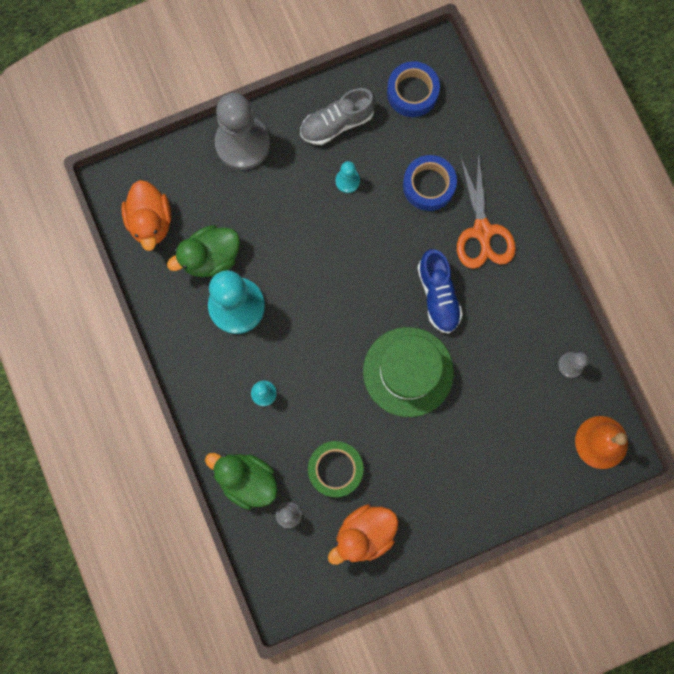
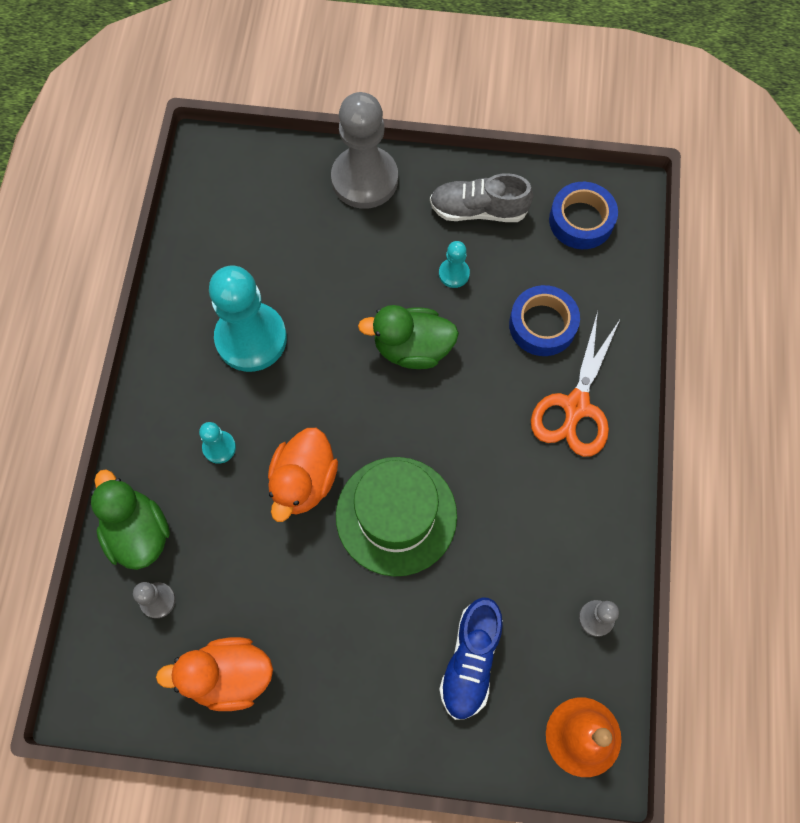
camera: 30 degrees right, 10 degrees down
orange duck [121,180,171,251] -> orange duck moved to [268,428,338,522]
green duck [167,225,240,277] -> green duck moved to [358,305,459,369]
green tape [308,441,364,497] -> none
blue shoe [417,249,463,334] -> blue shoe moved to [439,598,503,720]

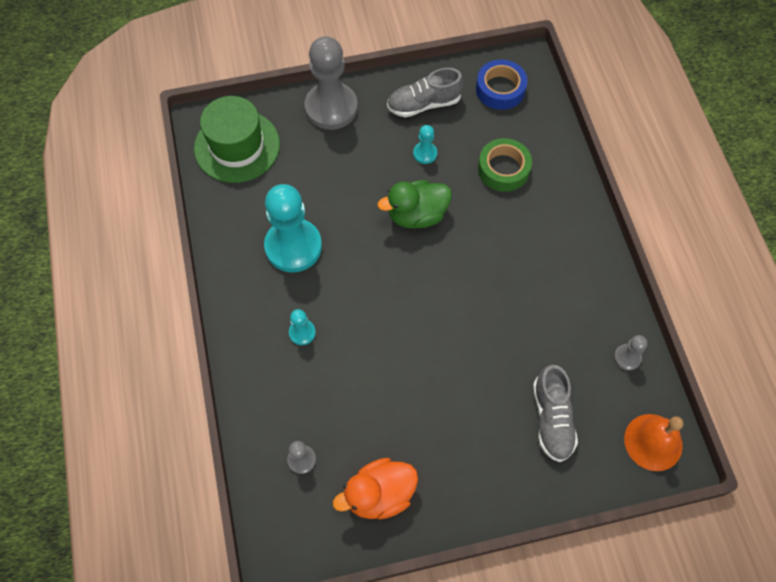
camera: 20 degrees left, 5 degrees down
green duck [91,469,170,570] -> none
orange duck [268,428,338,522] -> none
green hat [336,457,457,576] -> green hat moved to [194,96,280,183]
blue shoe [439,598,503,720] -> grey shoe [533,365,578,462]
blue tape [509,285,580,356] -> green tape [478,138,532,192]
orange scissors [531,311,621,457] -> none

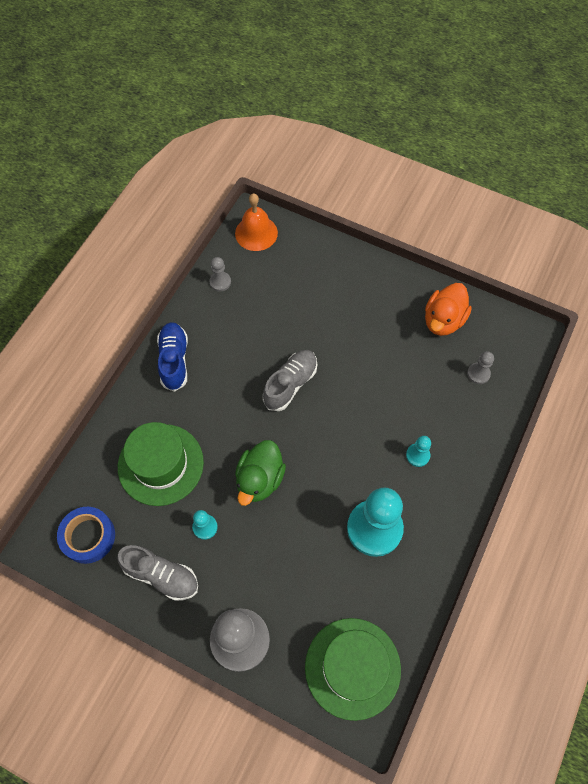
camera: 140 degrees left, 0 degrees up
orange duck [333,458,418,519] -> orange duck turned 105 degrees clockwise [425,283,472,336]
green duck [377,180,452,228] -> green duck turned 90 degrees clockwise [235,440,286,506]
green tape [478,138,532,192] -> green hat [118,422,204,506]
grey shoe [533,365,578,462] -> grey shoe moved to [263,350,317,411]
none -> blue shoe [157,322,188,392]

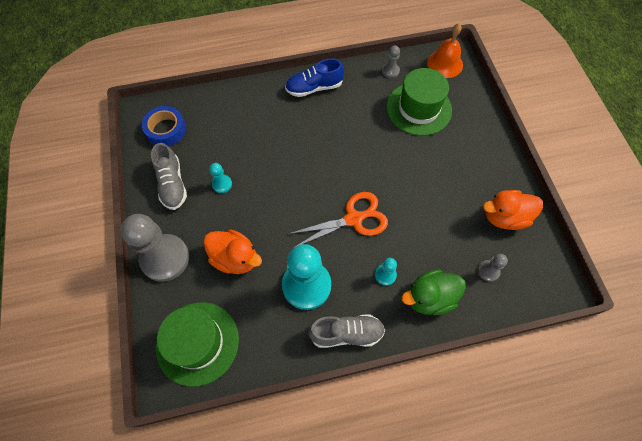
camera: 50 degrees right, 0 degrees up
green hat [118,422,204,506] -> green hat moved to [386,68,452,136]
blue shoe [157,322,188,392] -> blue shoe turned 150 degrees counterclockwise [285,58,344,97]
green duck [235,440,286,506] -> green duck moved to [401,270,466,316]
grey shoe [263,350,317,411] -> grey shoe moved to [308,314,385,348]
none -> orange duck [204,230,262,274]
none -> orange scissors [288,192,388,248]

